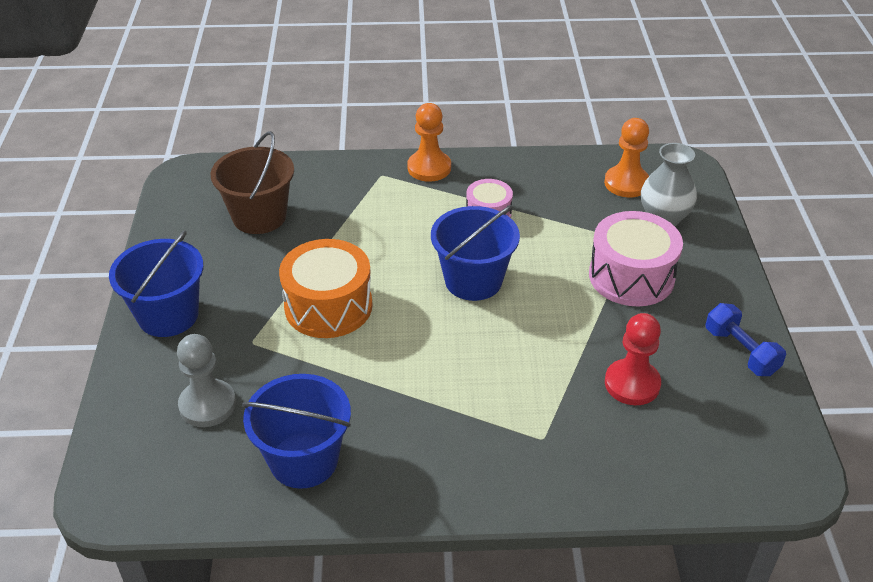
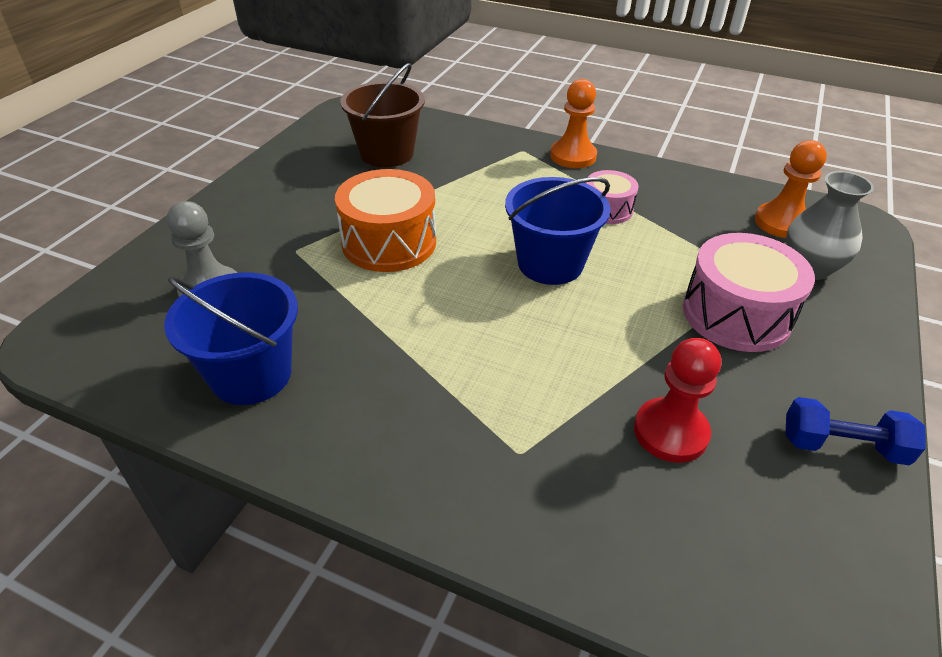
camera: 25 degrees right, 0 degrees up
blue bucket [109,231,204,337] -> none
blue dumbbell [705,303,786,376] -> blue dumbbell turned 75 degrees counterclockwise [785,397,926,465]

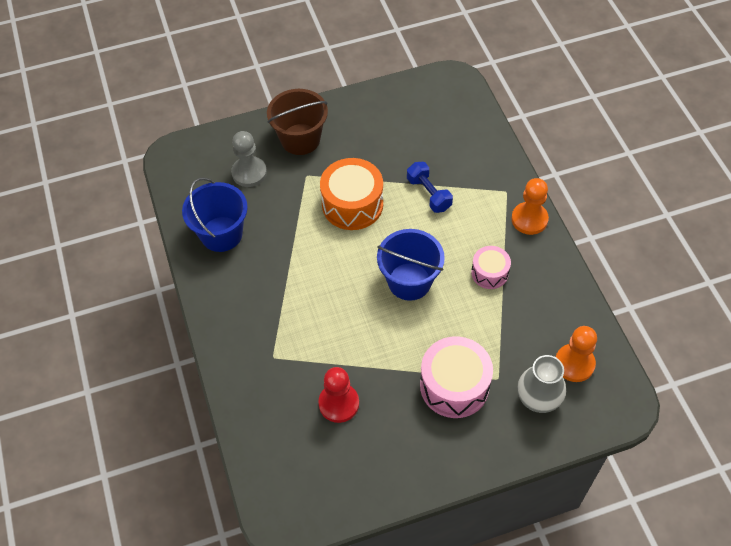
camera: 50 degrees right, 15 degrees up
brown bucket [340,63,425,167] -> brown bucket moved to [267,89,328,155]
blue dumbbell [785,397,926,465] -> blue dumbbell moved to [407,162,453,213]

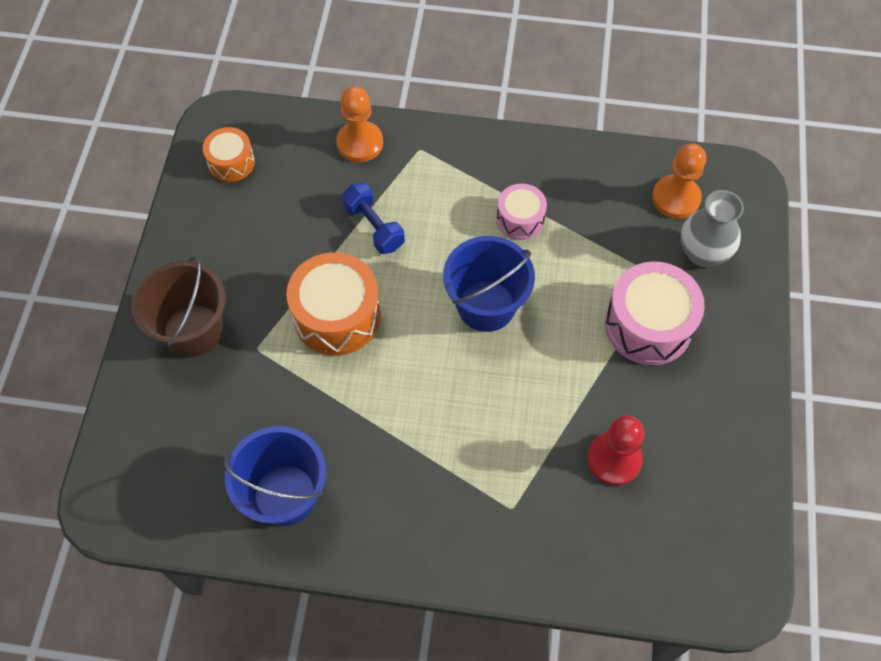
camera: 65 degrees left, 5 degrees up
grey pawn [231,131,267,187] -> none
blue dumbbell [407,162,453,213] -> blue dumbbell turned 60 degrees clockwise [342,183,405,254]
orange pawn [511,178,549,235] -> orange pawn moved to [336,86,383,162]
none -> orange drum [203,127,255,182]

